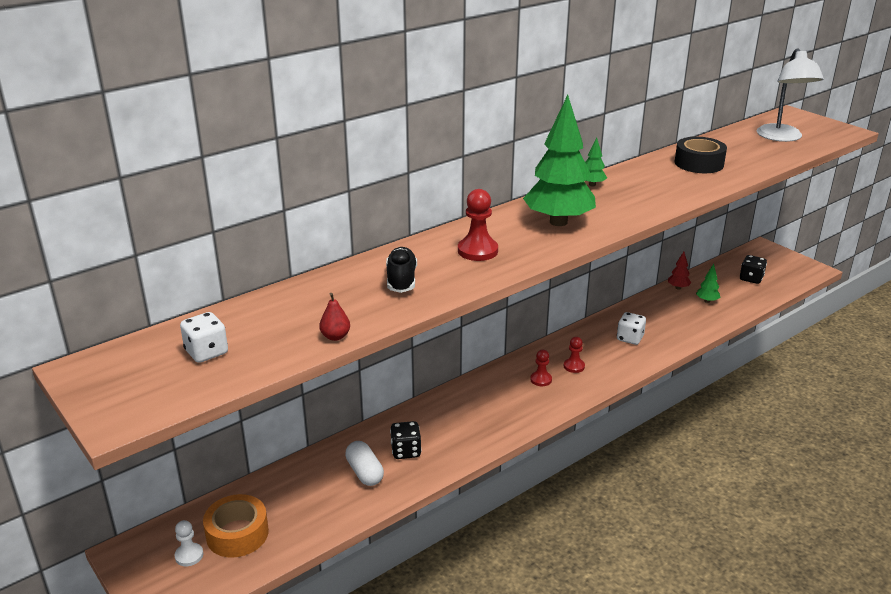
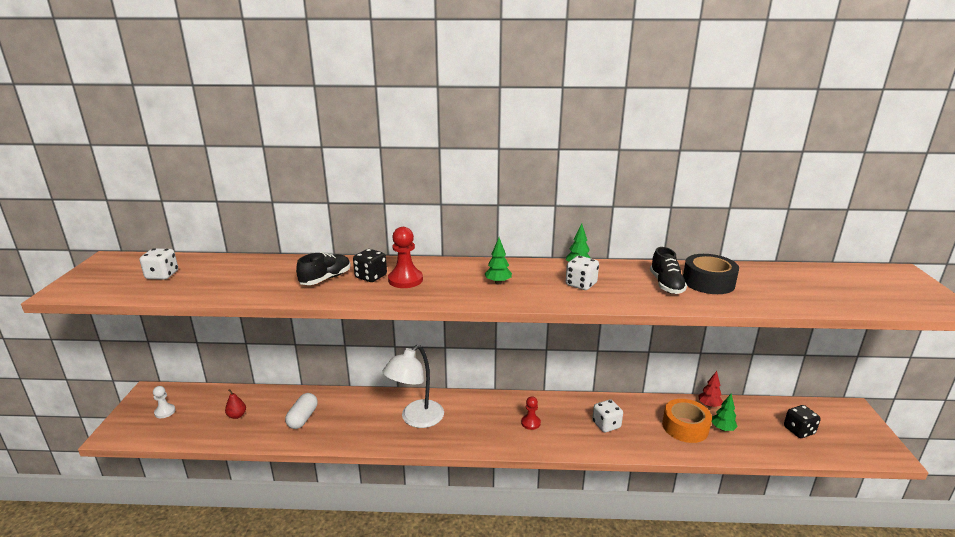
camera: 40 degrees right, 5 degrees down
orange tape [203,494,269,558] -> orange tape moved to [662,399,712,443]
red pear [319,293,350,341] -> red pear moved to [225,389,246,419]
black dice [390,421,421,459] -> black dice moved to [353,249,387,282]
green tree [523,95,596,226] -> green tree [485,238,512,284], size x0.42
red pawn [530,350,552,386] -> none
white lamp [757,48,824,142] -> white lamp moved to [383,345,444,428]
none -> white dice [566,256,599,290]
none -> black shoe [650,247,687,294]

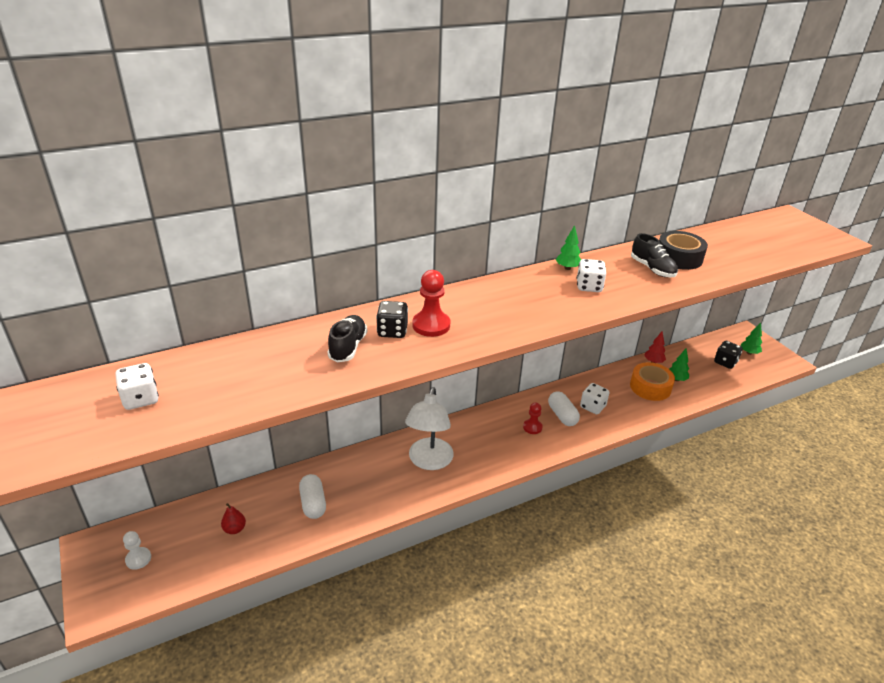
camera: 30 degrees left, 10 degrees up
green tree [485,238,512,284] -> green tree moved to [740,323,762,355]
none -> white capsule [548,391,580,426]

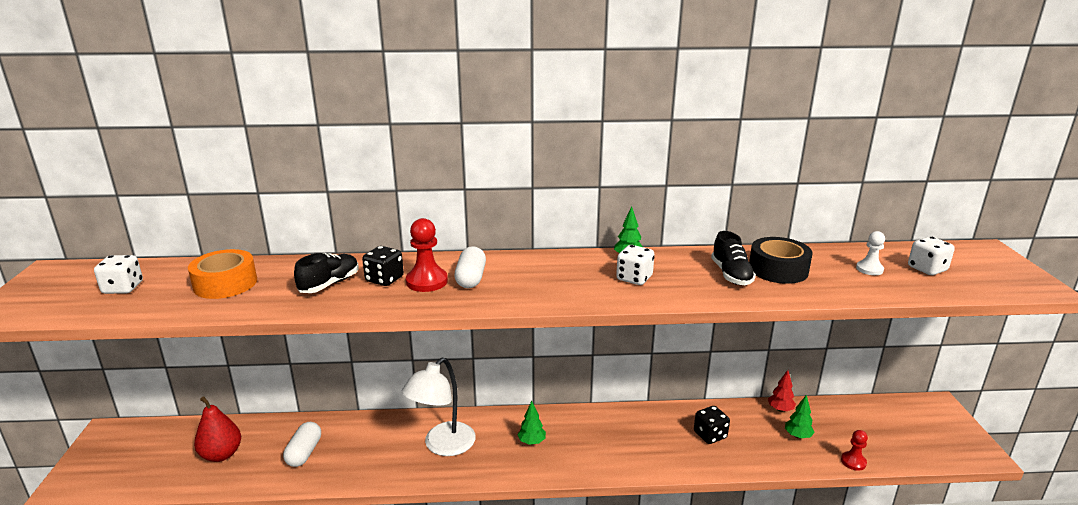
camera: 25 degrees right, 10 degrees down
white pawn [123,531,151,570] -> white pawn moved to [856,231,885,275]
red pear [221,503,246,534] -> red pear [194,396,241,462], size x1.79
red pawn [523,402,543,434] -> red pawn moved to [841,430,868,471]
white capsule [548,391,580,426] -> white capsule moved to [455,246,486,288]
white dice [580,383,609,414] -> white dice moved to [908,236,955,275]
orange tape [630,362,675,401] -> orange tape moved to [188,249,257,299]
black dice [714,341,742,369] -> black dice moved to [694,406,730,444]
green tree [740,323,762,355] -> green tree moved to [517,401,546,445]

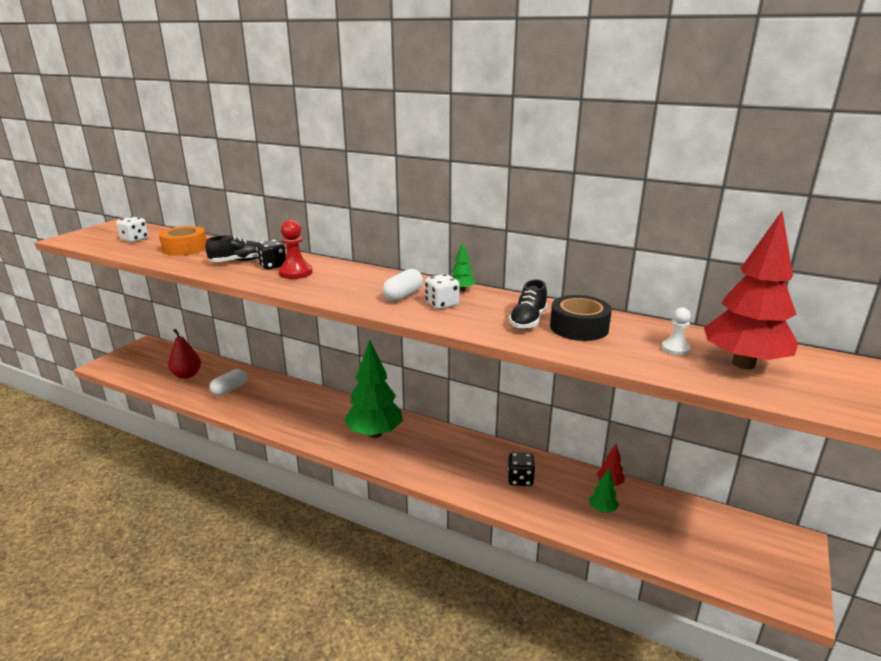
camera: 30 degrees right, 0 degrees up
white lamp [402,358,476,456] -> none
white capsule [455,246,486,288] -> white capsule moved to [382,269,423,302]
green tree [517,401,546,445] -> green tree [344,339,403,438], size x2.39
red pawn [841,430,868,471] -> none
white dice [908,236,955,275] -> red tree [704,211,799,369]

